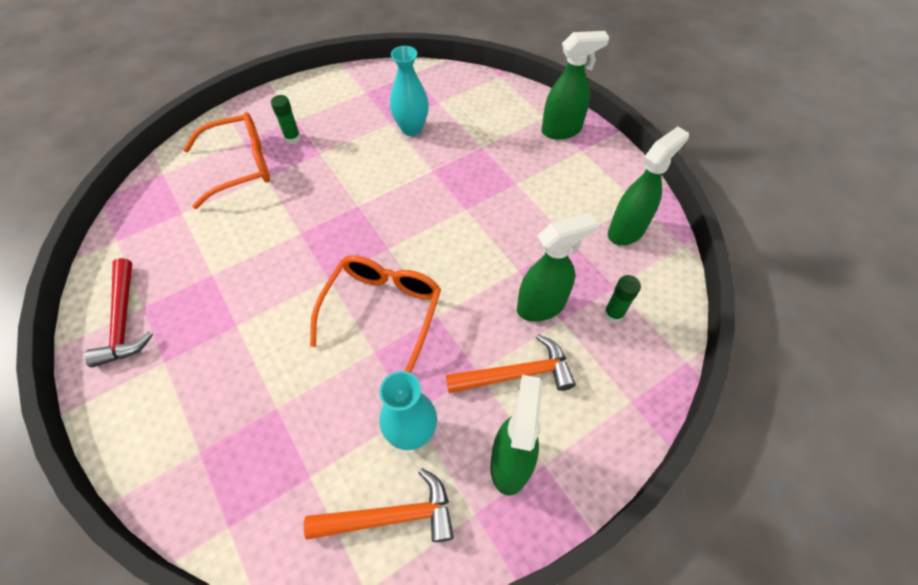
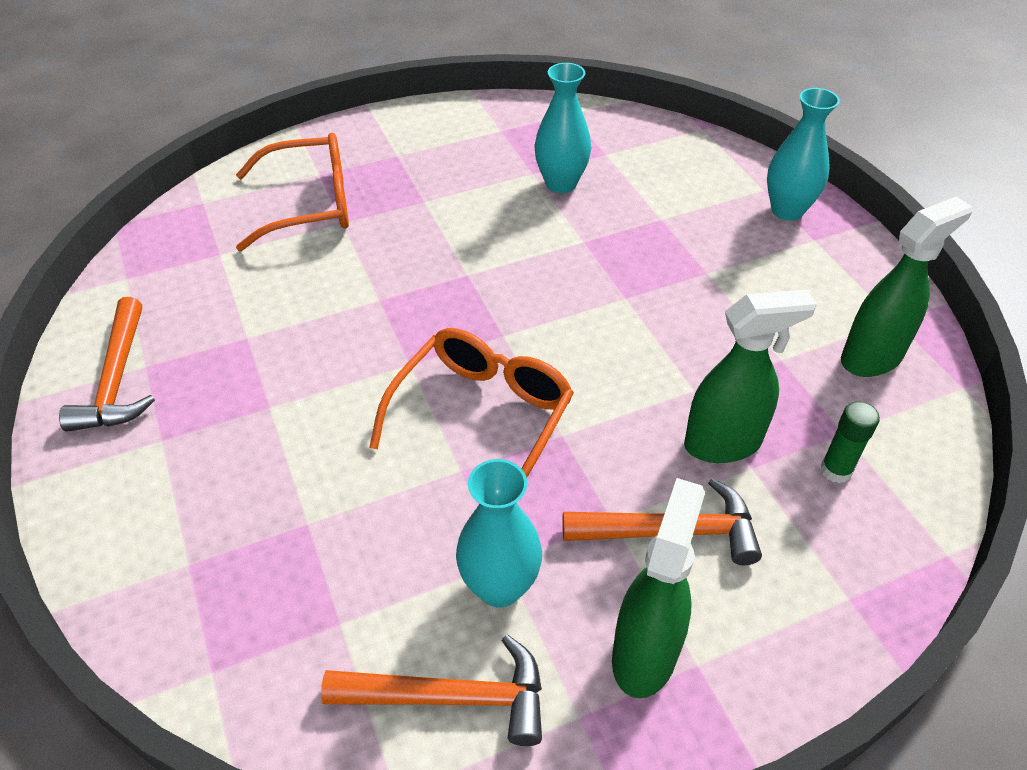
camera: 10 degrees right, 10 degrees down
red hammer [84,258,153,368] -> orange hammer [59,297,155,432]
green glue stick [271,95,301,144] -> none
green spray bottle [541,31,610,140] -> turquoise vase [767,88,840,221]

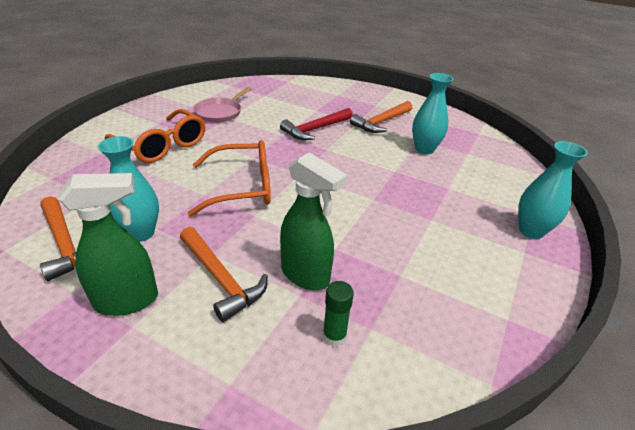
camera: 50 degrees right, 10 degrees down
orange hammer [59,297,155,432] -> orange hammer moved to [350,101,412,133]
orange glasses [236,133,349,251] -> orange glasses moved to [104,109,205,163]
green spray bottle [841,196,973,377] -> none
none -> pink pan [193,87,252,123]
none -> red hammer [280,108,353,140]

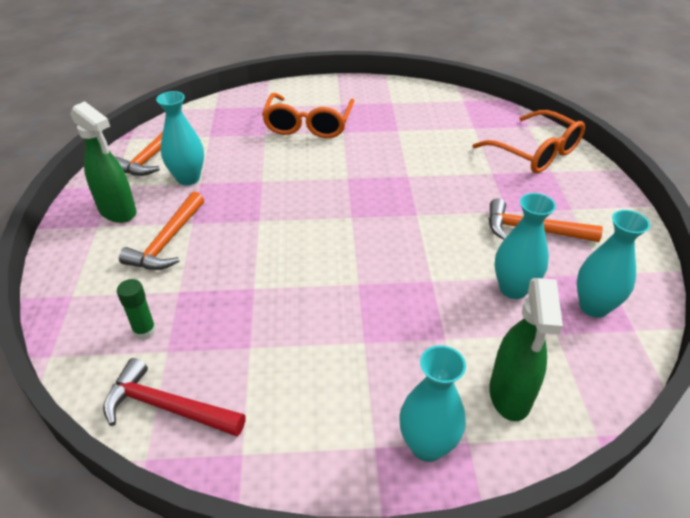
camera: 60 degrees right, 5 degrees up
orange glasses [188,140,271,216] -> orange glasses moved to [473,110,585,173]
pink pan [193,87,252,123] -> none
red hammer [280,108,353,140] -> red hammer moved to [103,358,246,437]
green spray bottle [280,152,347,290] -> green spray bottle moved to [489,278,563,421]
none -> turquoise vase [577,210,650,318]

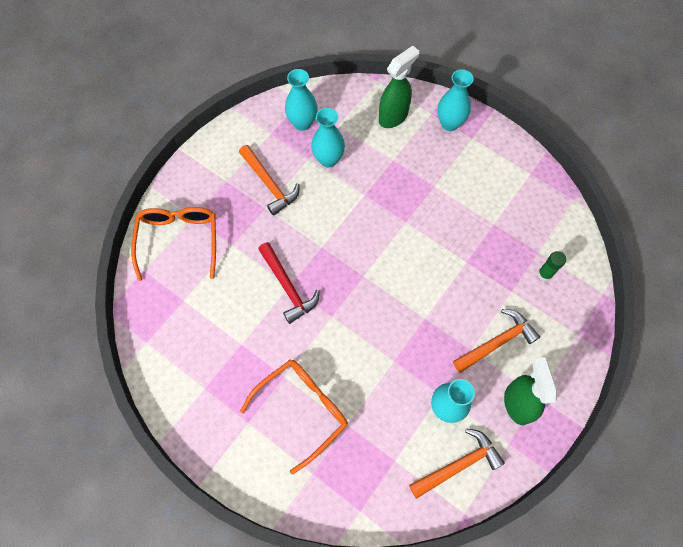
camera: 140 degrees left, 25 degrees up
red hammer [103,358,246,437] -> red hammer moved to [258,242,320,324]

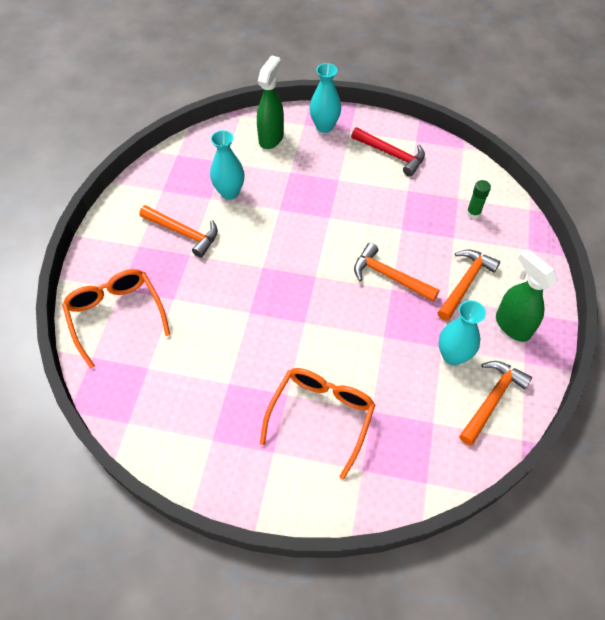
camera: 25 degrees left, 10 degrees down
red hammer [258,242,320,324] -> red hammer moved to [351,127,425,176]
turquoise vase [285,69,318,131] -> none
none -> orange hammer [354,243,439,302]

